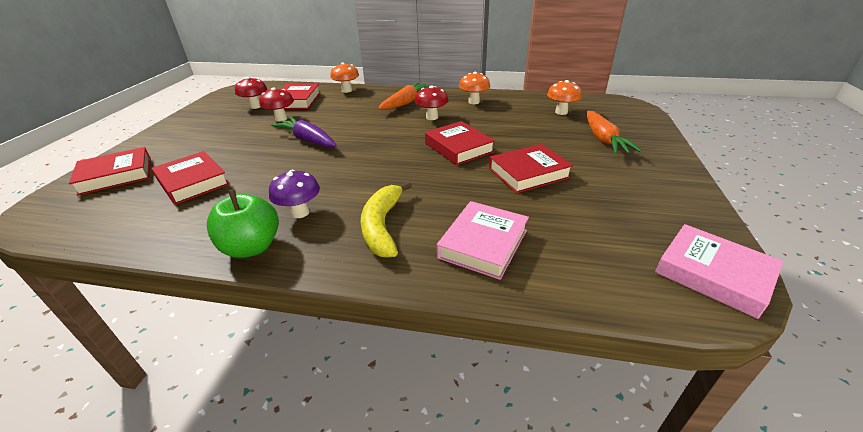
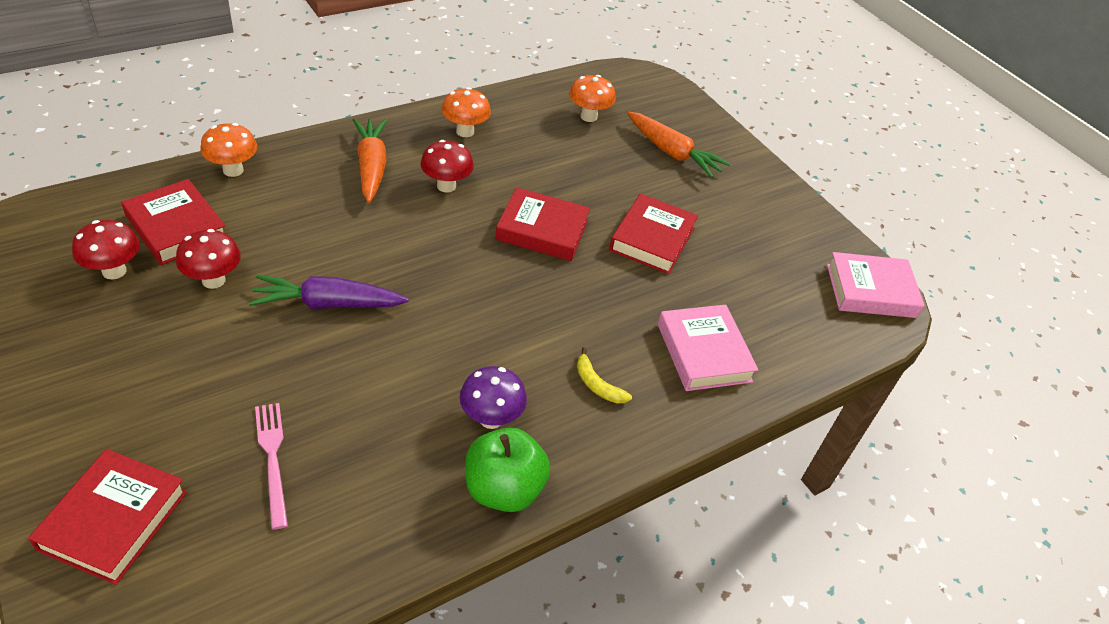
camera: 50 degrees left, 10 degrees up
red book [152,151,229,205] -> pink fork [255,403,288,530]
yellow banana [361,181,412,258] -> yellow banana [577,347,632,403], size x0.53

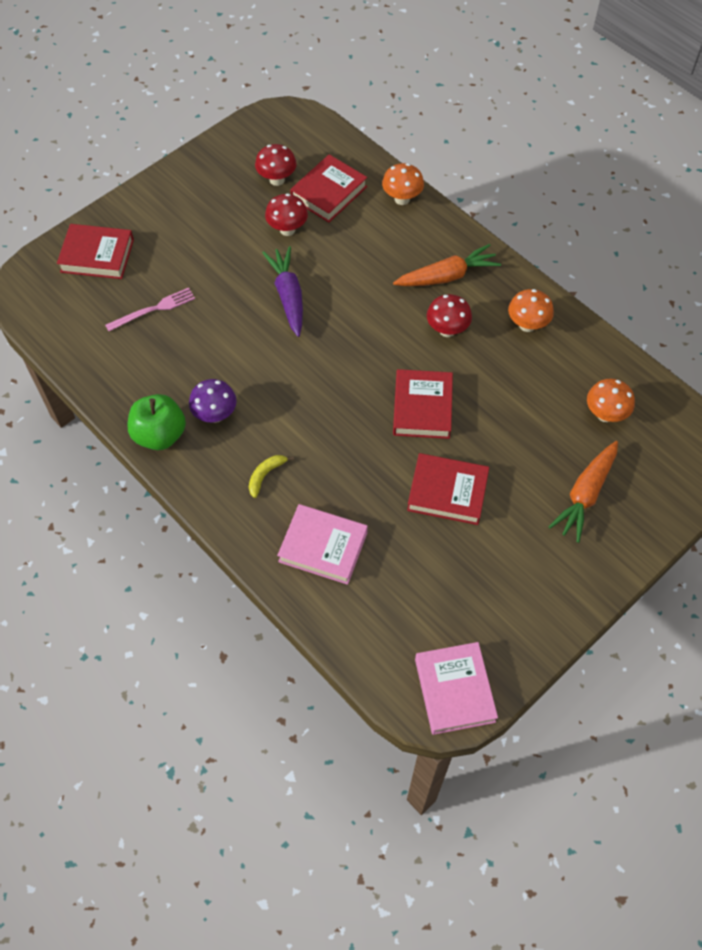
camera: 85 degrees right, 15 degrees up
pink book [658,304,758,391] -> pink book turned 45 degrees clockwise [277,504,368,585]

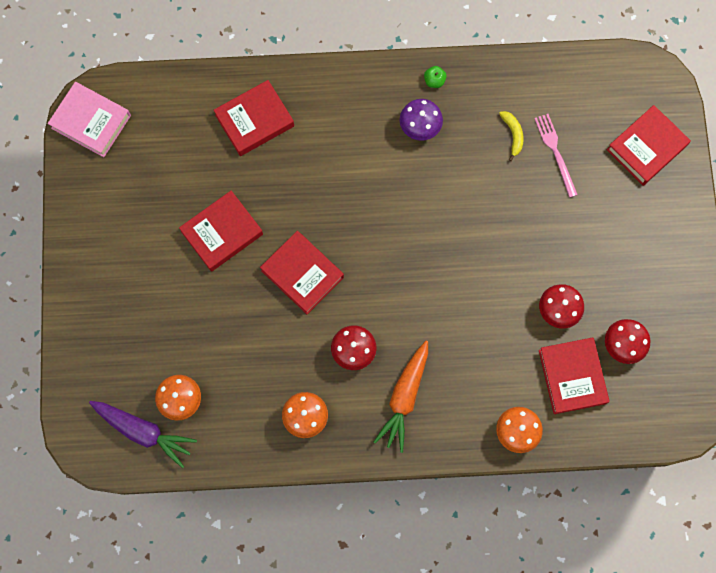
camera: 130 degrees right, 15 degrees up
pink fork [105,288,195,331] -> pink fork turned 150 degrees clockwise [534,114,578,198]
green apple [128,394,186,450] -> green apple [424,66,447,88], size x0.44
yellow banana [249,455,294,498] -> yellow banana moved to [499,111,524,161]
purple carrot [262,246,303,337] -> purple carrot moved to [89,401,197,468]
pink book [277,504,368,585] -> red book [214,80,294,156]
orange carrot [548,441,618,543] -> none

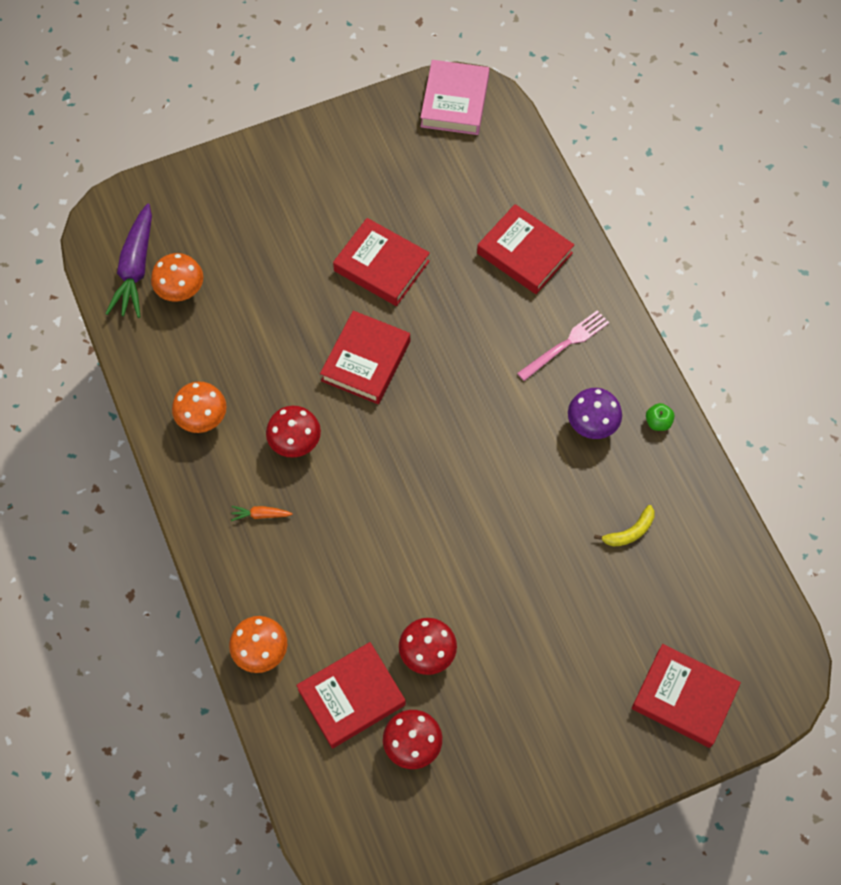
camera: 70 degrees right, 10 degrees down
orange carrot [374,341,428,453] -> orange carrot [231,506,293,521], size x0.44
pink fork [534,114,578,198] -> pink fork moved to [517,310,609,381]

